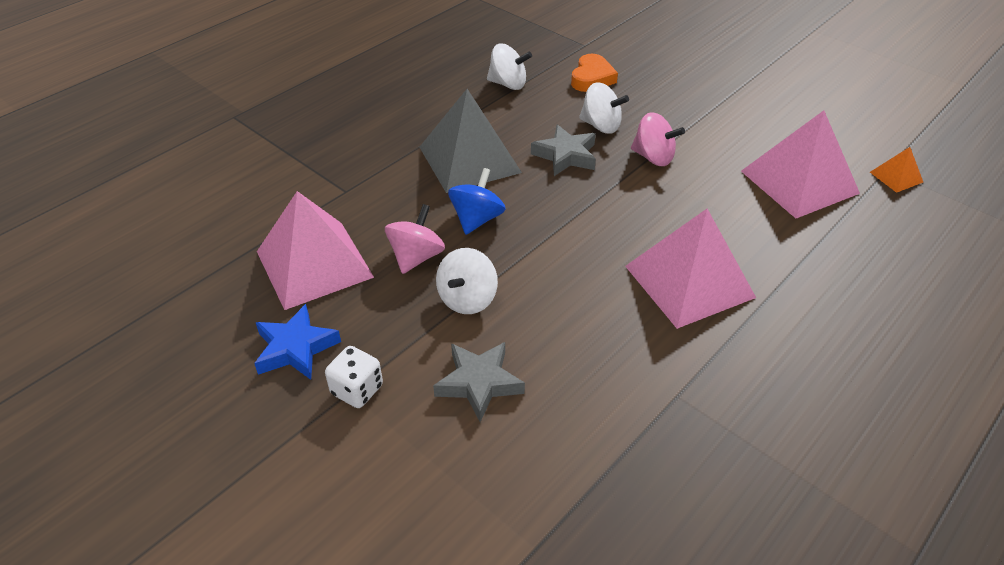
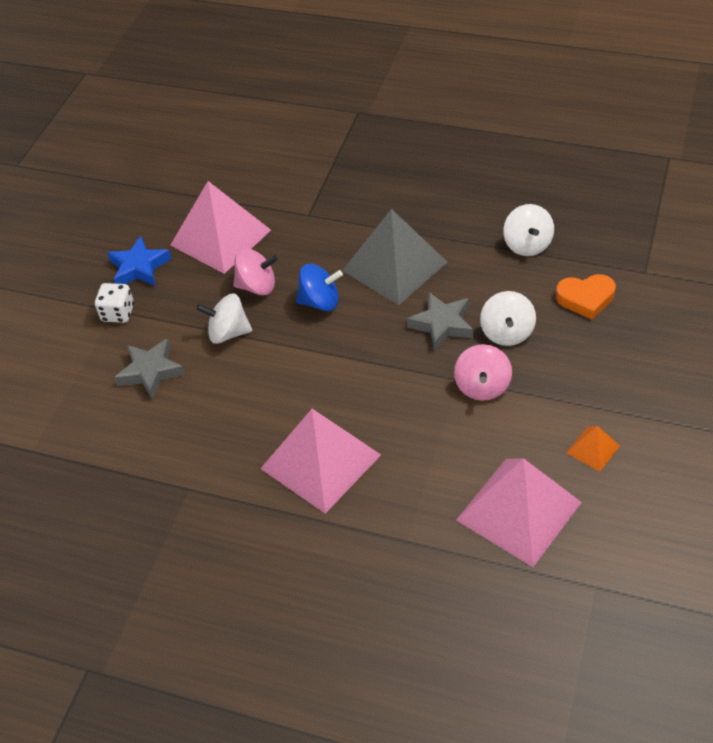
camera: 70 degrees right, 5 degrees up
orange pyramid [870,147,923,193] -> orange pyramid moved to [566,426,620,472]

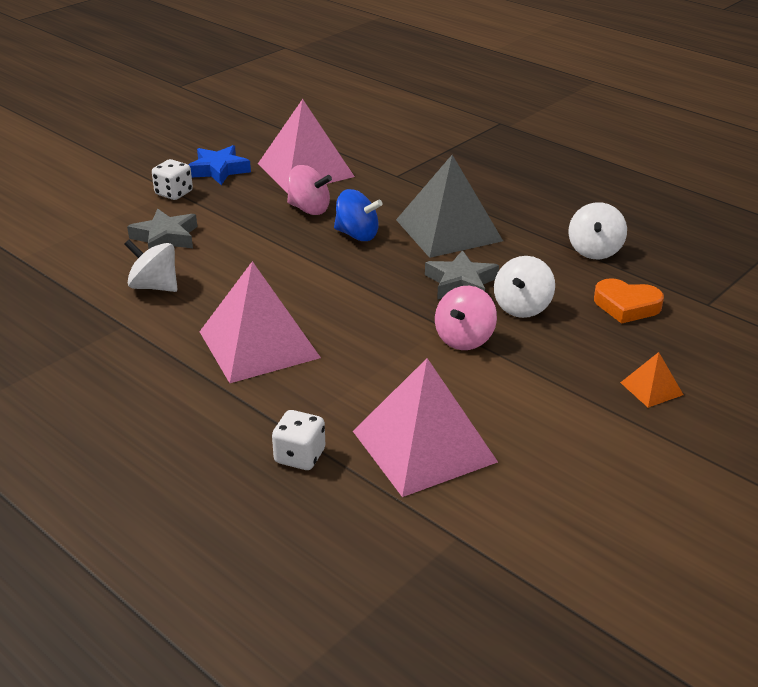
camera: 20 degrees right, 15 degrees down
white spinning top [196,293,252,344] -> white spinning top moved to [124,239,177,292]
orange pyramid [566,426,620,472] -> orange pyramid moved to [620,352,683,408]
none -> white dice [272,410,325,470]

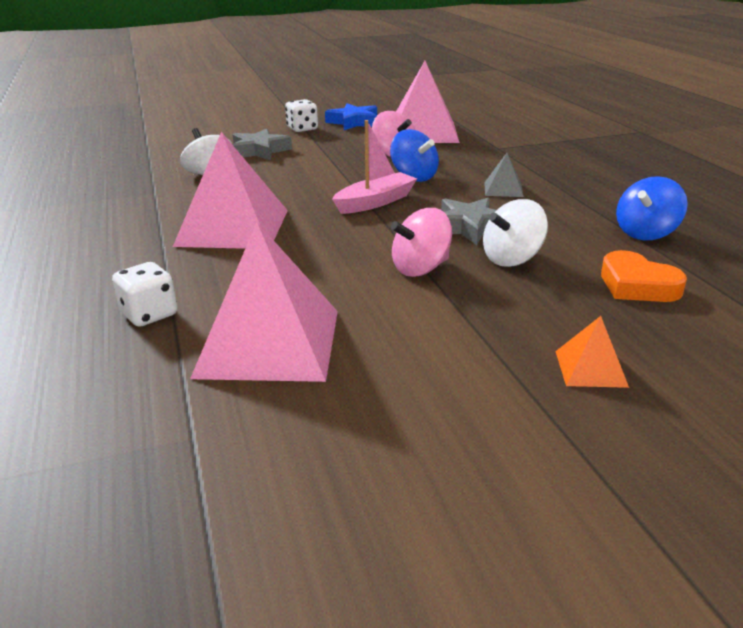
camera: 30 degrees right, 5 degrees down
grey pyramid [396,155,503,258] -> grey pyramid [484,153,524,197], size x0.44
white spinning top [568,202,627,259] -> blue spinning top [616,176,688,240]
none -> pink boat [332,120,417,214]

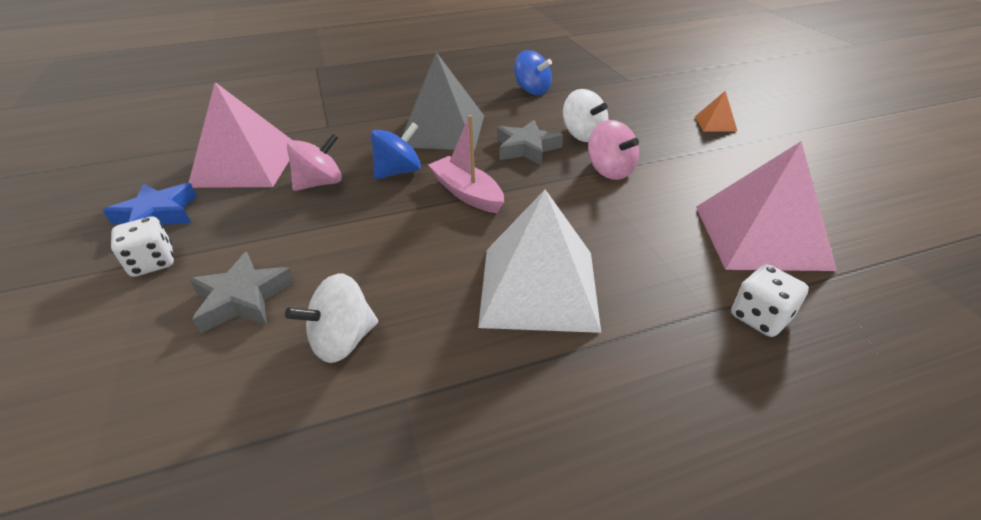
camera: 90 degrees left, 10 degrees up
pink pyramid [173,132,288,249] -> white pyramid [478,189,601,333]
grey pyramid [484,153,524,197] -> grey pyramid [402,52,484,150], size x2.25
orange heart [601,250,687,302] -> none

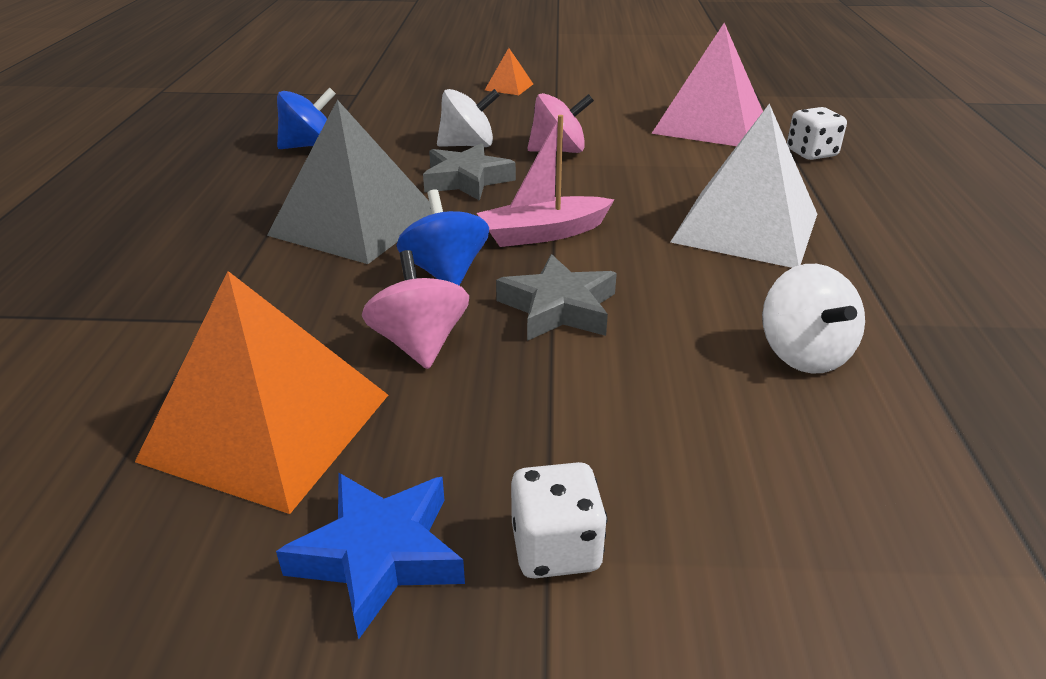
camera: 70 degrees left, 5 degrees down
pink pyramid [189,82,292,188] -> orange pyramid [135,271,388,514]
grey star [189,251,295,333] -> grey star moved to [496,254,617,341]

